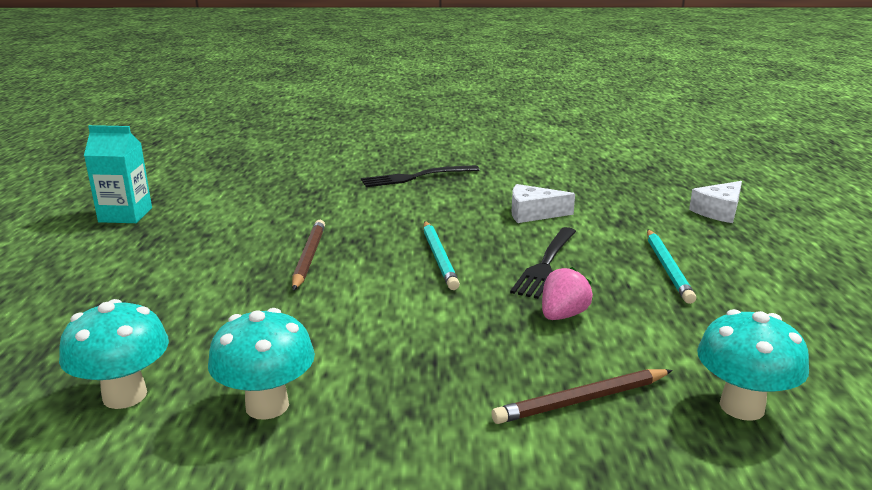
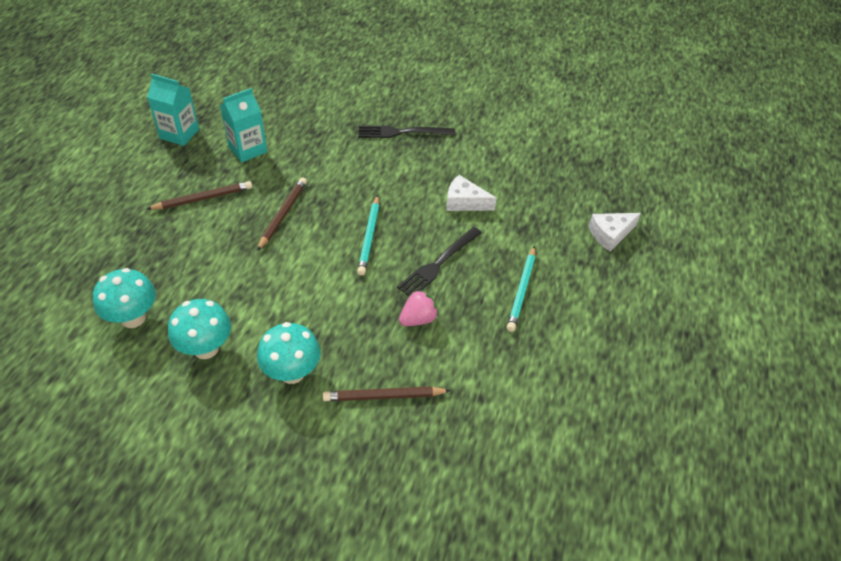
camera: 15 degrees right, 25 degrees up
turquoise mushroom [697,309,809,421] -> turquoise mushroom moved to [257,322,321,384]
none -> brown pencil [147,181,252,210]
none -> turquoise carton [220,88,267,162]

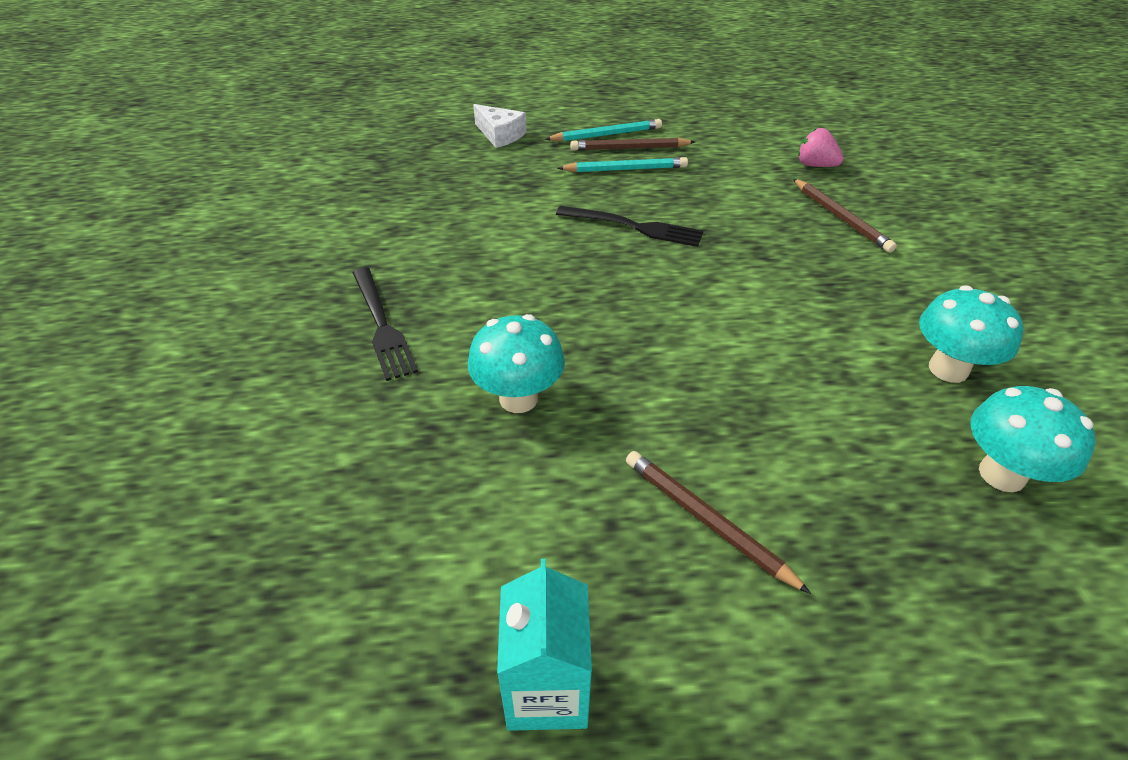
camera: 110 degrees left, 5 degrees down
turquoise carton [220,88,267,162] -> none
brown pencil [257,177,307,251] -> brown pencil moved to [570,138,695,151]
turquoise mushroom [257,322,321,384] -> turquoise mushroom moved to [468,314,565,413]
turquoise pencil [357,195,379,275] -> turquoise pencil moved to [545,119,662,142]
pink strawberry [399,290,438,326] -> pink strawberry moved to [798,128,844,167]
white cheese [447,175,497,211] -> none

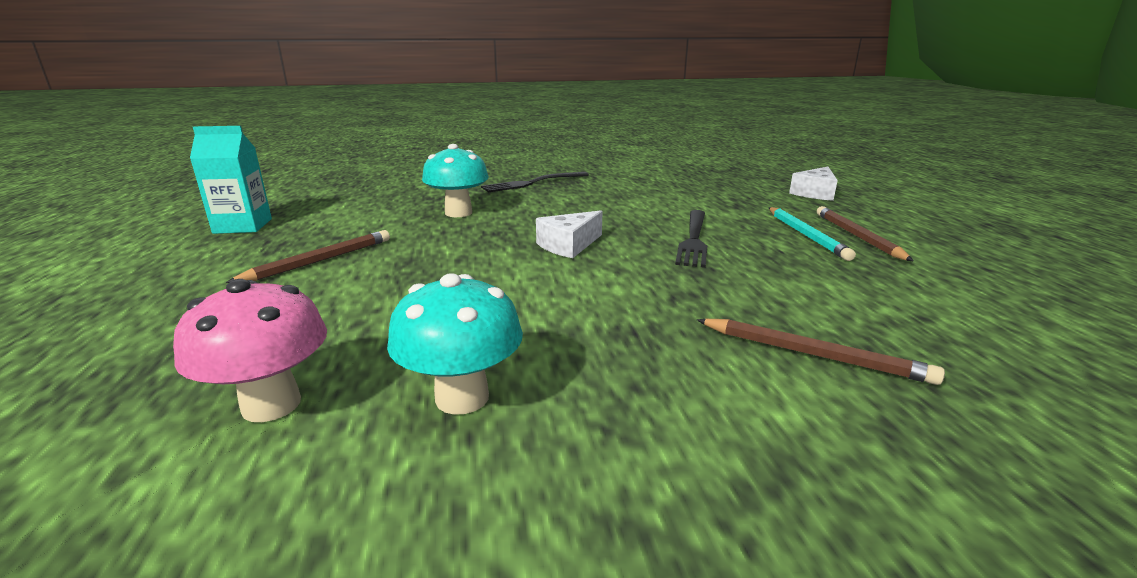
camera: 85 degrees right, 20 degrees down
turquoise pencil [545,119,662,142] -> none
brown pencil [793,179,897,253] -> brown pencil turned 120 degrees counterclockwise [697,319,945,385]
pink strawberry [798,128,844,167] -> none
turquoise mushroom [970,386,1096,492] -> pink mushroom [173,279,327,422]
none -> white cheese [536,210,603,258]

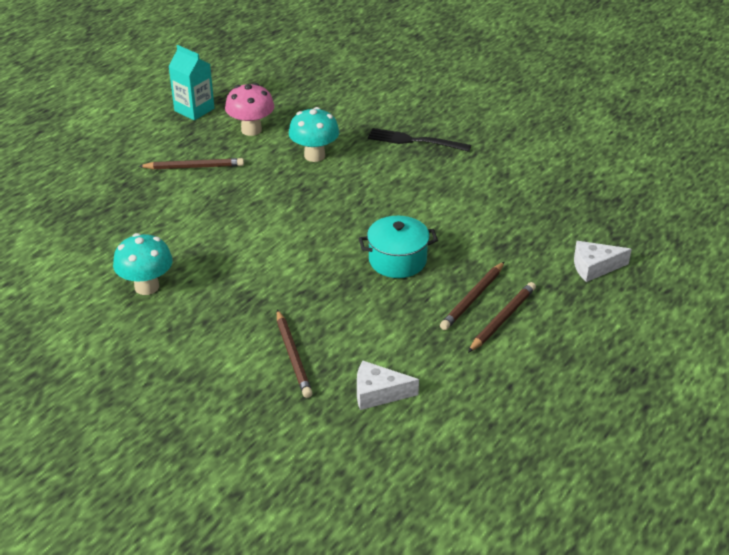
camera: 45 degrees right, 15 degrees up
pink mushroom [173,279,327,422] -> pink mushroom moved to [225,83,274,136]
white cheese [536,210,603,258] -> white cheese moved to [357,361,419,410]
black fork [675,210,707,268] -> turquoise pot [359,216,438,278]
turquoise pencil [769,207,856,261] -> brown pencil [440,261,505,330]

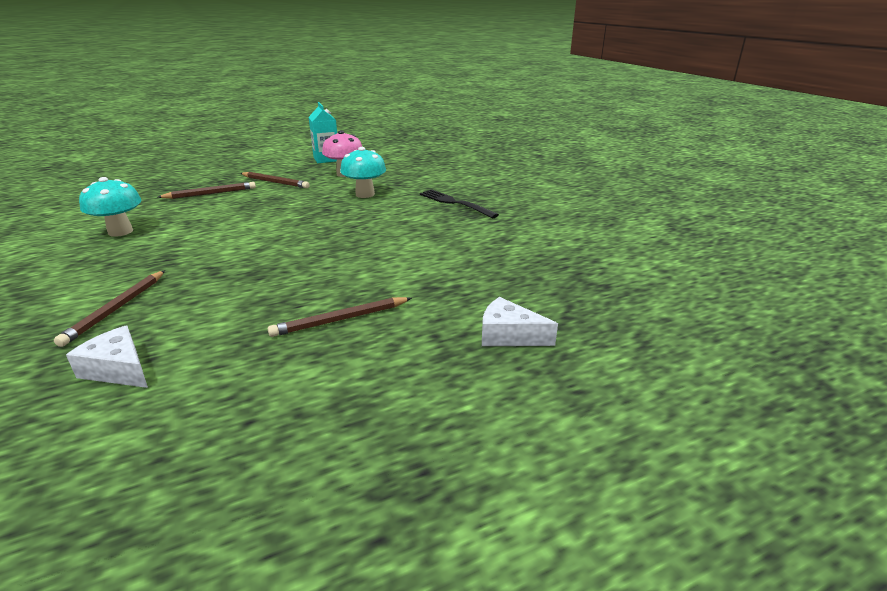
camera: 30 degrees right, 10 degrees down
turquoise pot [359,216,438,278] -> none
brown pencil [468,282,536,353] -> brown pencil moved to [158,182,256,199]

